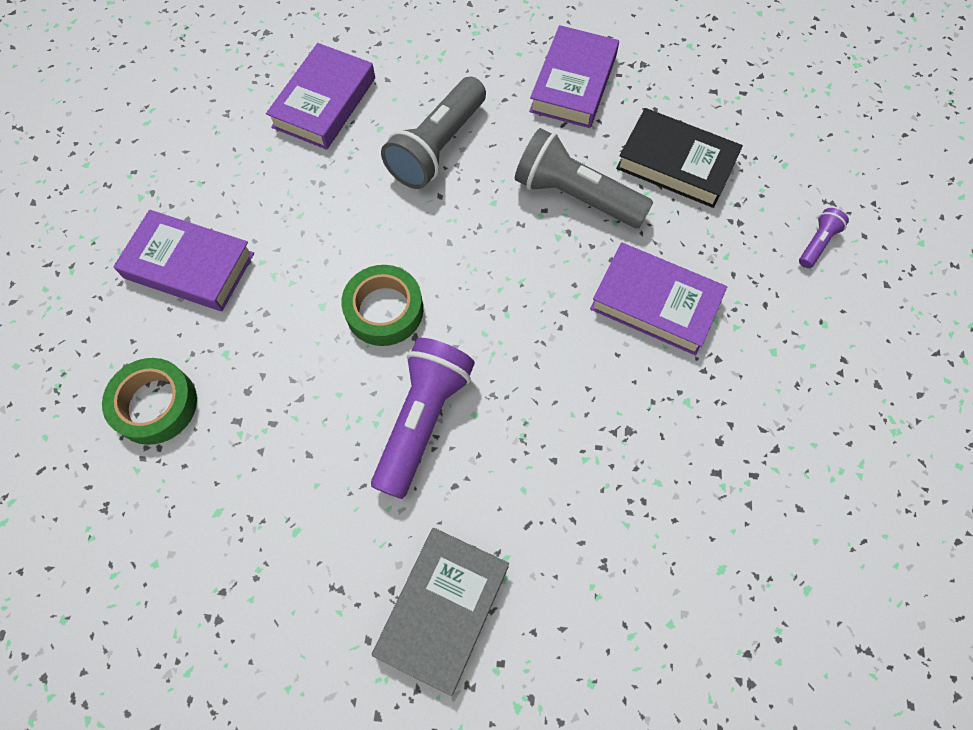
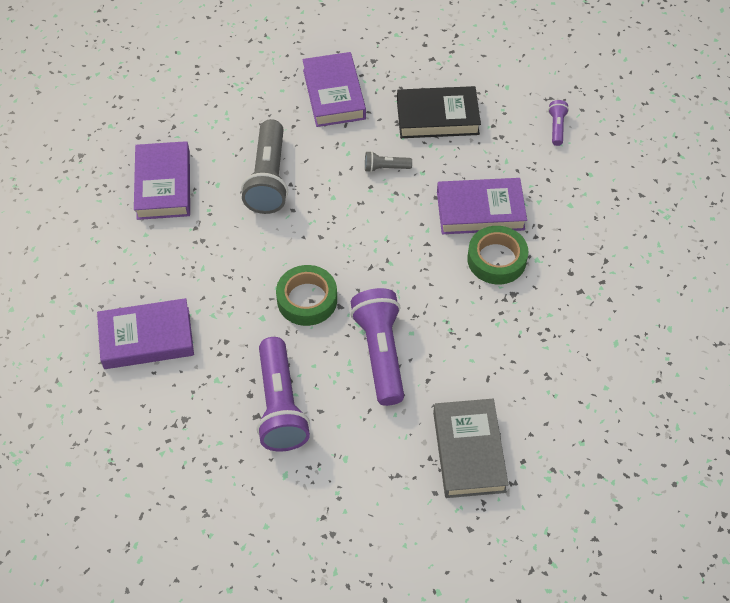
camera: 30 degrees left, 10 degrees down
green tape [102,358,197,445] -> green tape moved to [467,226,528,284]
grey flashlight [515,128,654,228] -> grey flashlight [365,151,412,172], size x0.46
none -> purple flashlight [257,337,310,452]

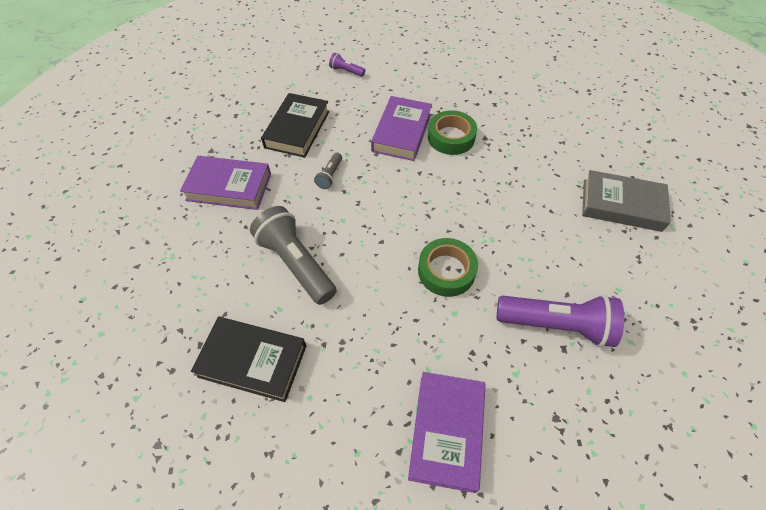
camera: 70 degrees left, 0 degrees up
purple book [134,141,190,220] -> black book [191,317,306,402]
grey flashlight [241,119,288,214] -> grey flashlight turned 150 degrees counterclockwise [250,206,337,305]
purple flashlight [350,288,404,406] -> none

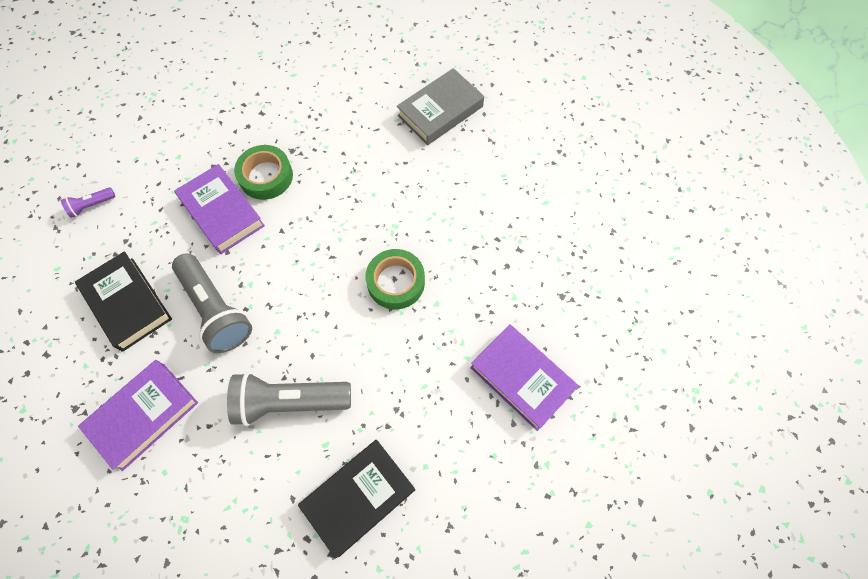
camera: 55 degrees left, 10 degrees up
grey flashlight [314,153,342,189] -> grey flashlight [172,253,252,353], size x2.16
purple flashlight [497,295,624,347] -> none

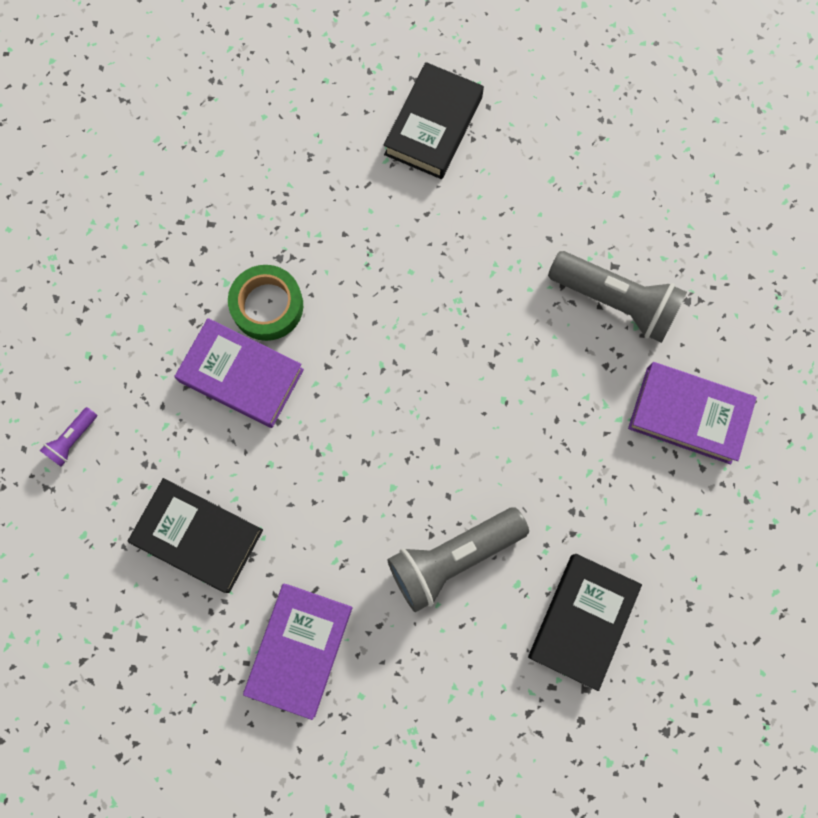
camera: 25 degrees left, 10 degrees up
grey flashlight [172,253,252,353] -> grey flashlight moved to [548,251,687,343]
green tape [365,249,425,309] -> none
grey book [397,68,484,145] -> black book [384,62,484,179]

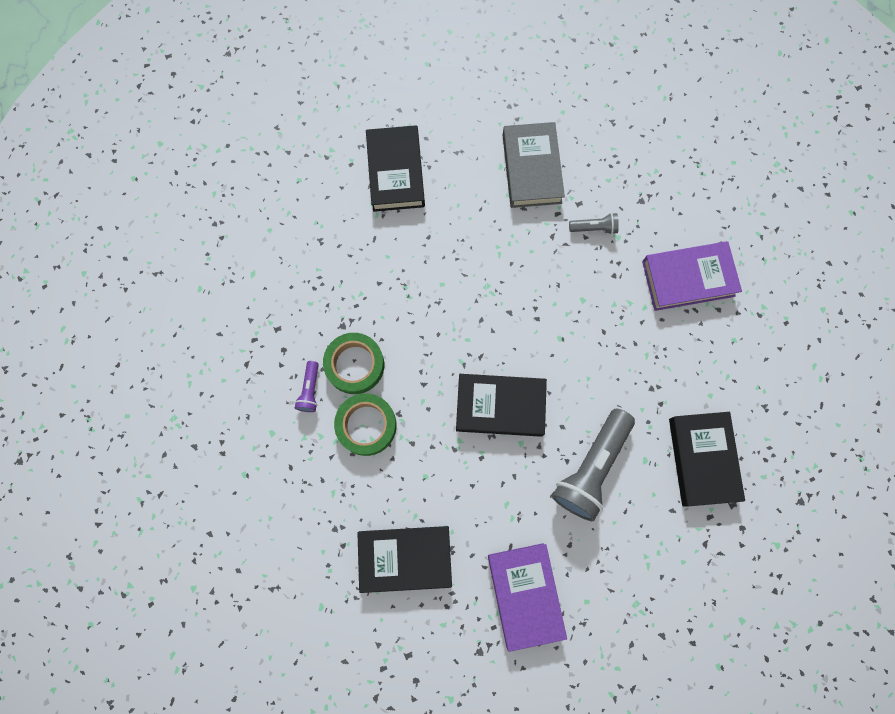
camera: 30 degrees left, 0 degrees up
purple flashlight [40,407,97,467] -> purple flashlight moved to [295,361,319,412]
purple book [174,318,304,428] -> green tape [334,393,397,456]
grey flashlight [548,251,687,343] -> grey flashlight [569,213,619,235], size x0.46
none -> black book [456,374,547,437]
none -> grey book [503,122,565,208]

